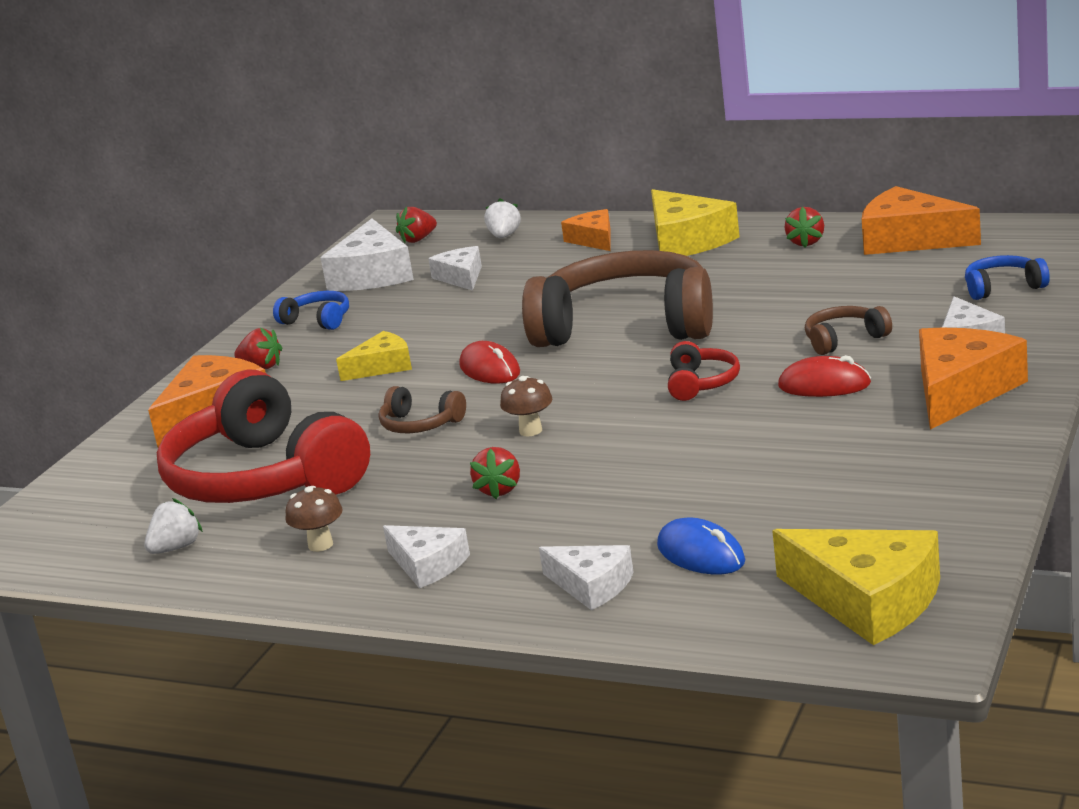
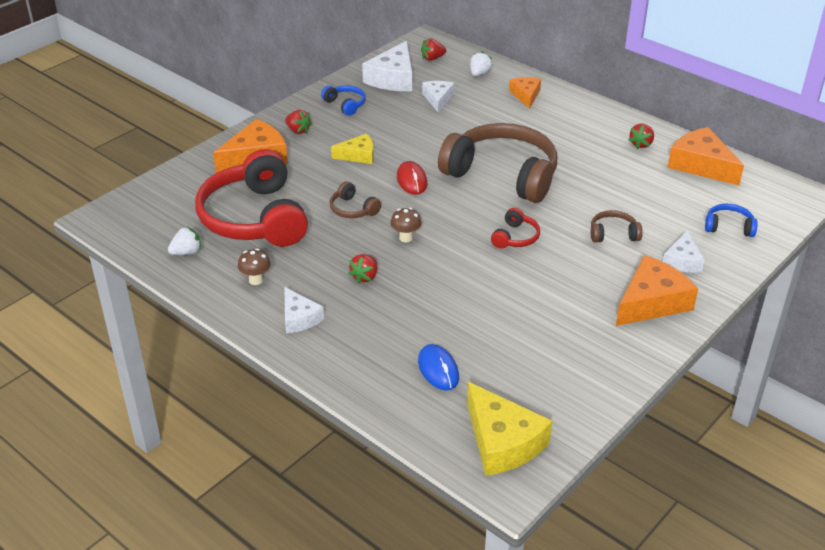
camera: 15 degrees right, 15 degrees up
white cheese [539,545,634,610] -> none
yellow cheese [651,189,740,256] -> none
red mouse [778,355,871,397] -> none

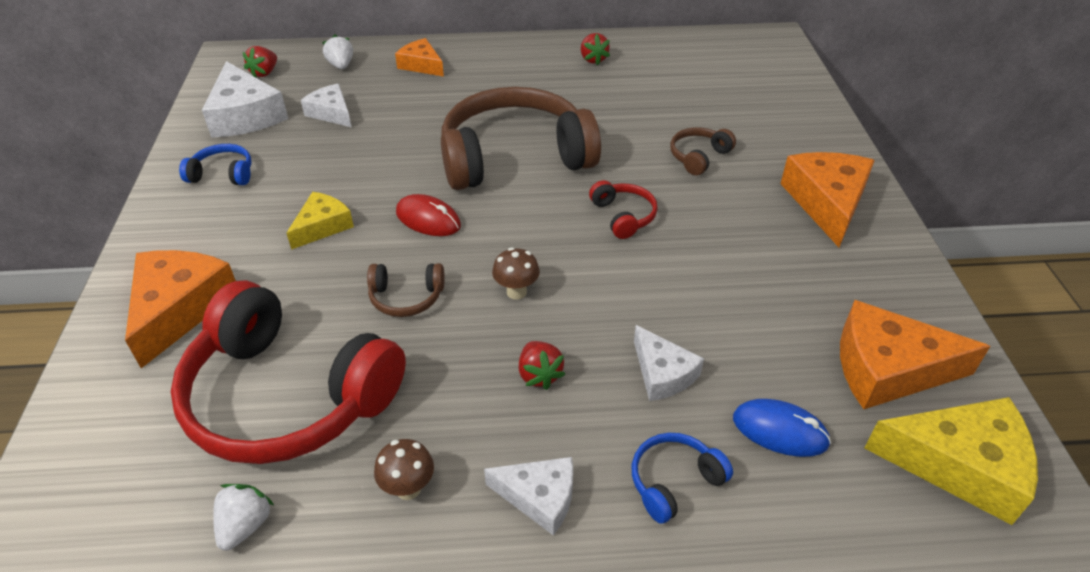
camera: 45 degrees left, 5 degrees up
red strawberry [285,110,312,134] -> none
white cheese [663,231,705,273] -> white cheese moved to [634,325,704,401]
orange cheese [667,127,744,186] -> orange cheese moved to [840,300,990,409]
blue headphones [705,204,758,237] -> blue headphones moved to [632,433,733,524]

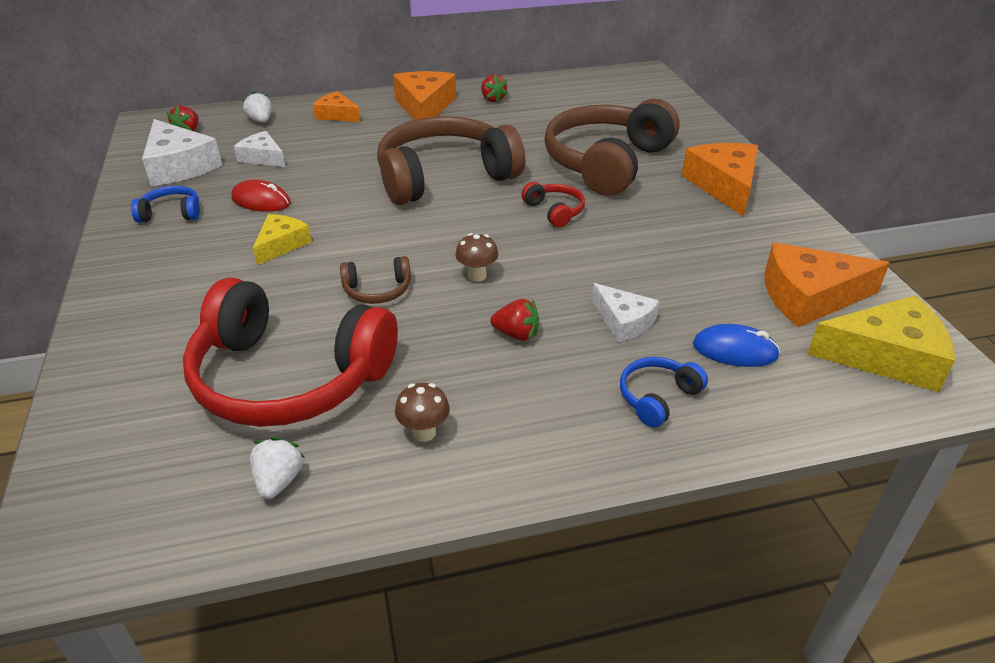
camera: 10 degrees left, 5 degrees down
orange cheese [125,250,236,368] -> orange cheese moved to [393,71,456,120]
red mouse [396,194,461,236] -> red mouse moved to [231,179,291,212]
white cheese [484,457,573,536] -> none
red strawberry [519,341,565,390] -> red strawberry turned 45 degrees counterclockwise [490,299,539,341]
brown headphones [670,127,736,175] -> brown headphones [544,99,680,196], size x2.40

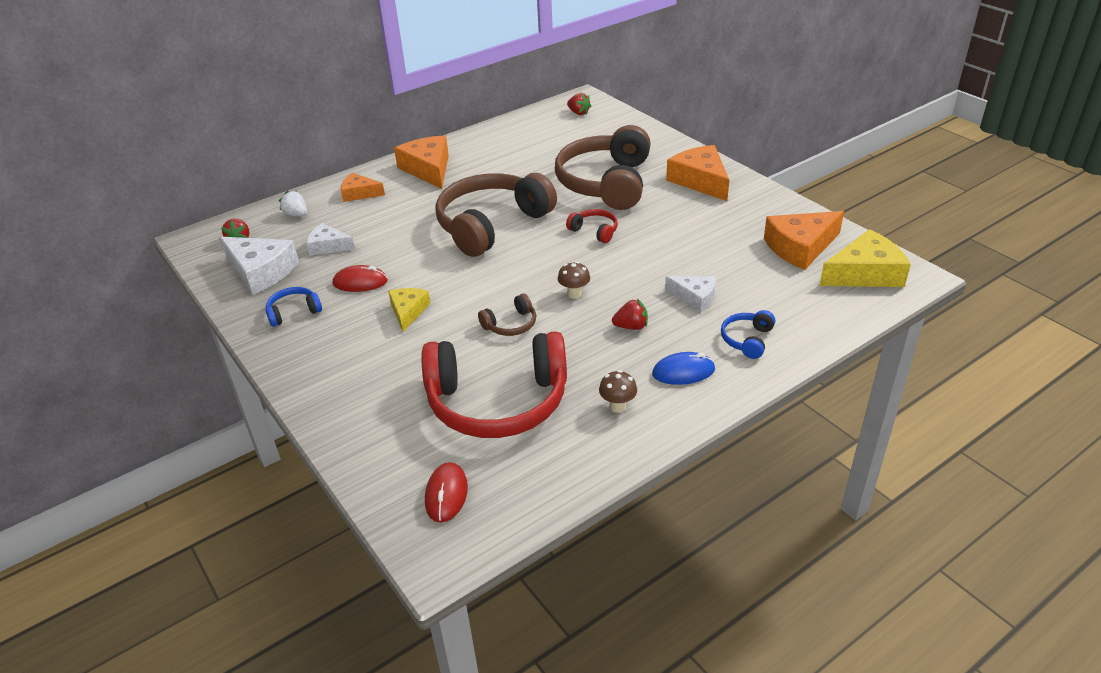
camera: 20 degrees left, 0 degrees up
white strawberry [250,437,305,499] -> none
red strawberry [481,74,508,103] -> red strawberry moved to [567,93,591,115]
blue mouse [693,324,780,367] -> blue mouse moved to [652,352,715,385]
none -> red mouse [425,462,468,523]

